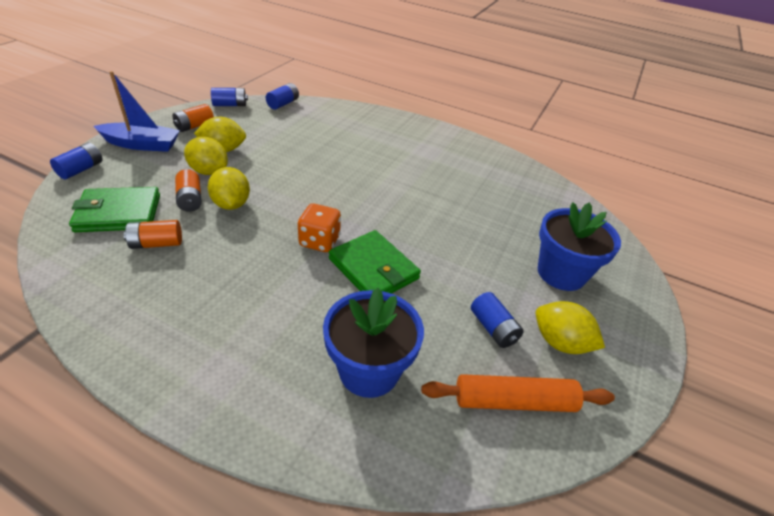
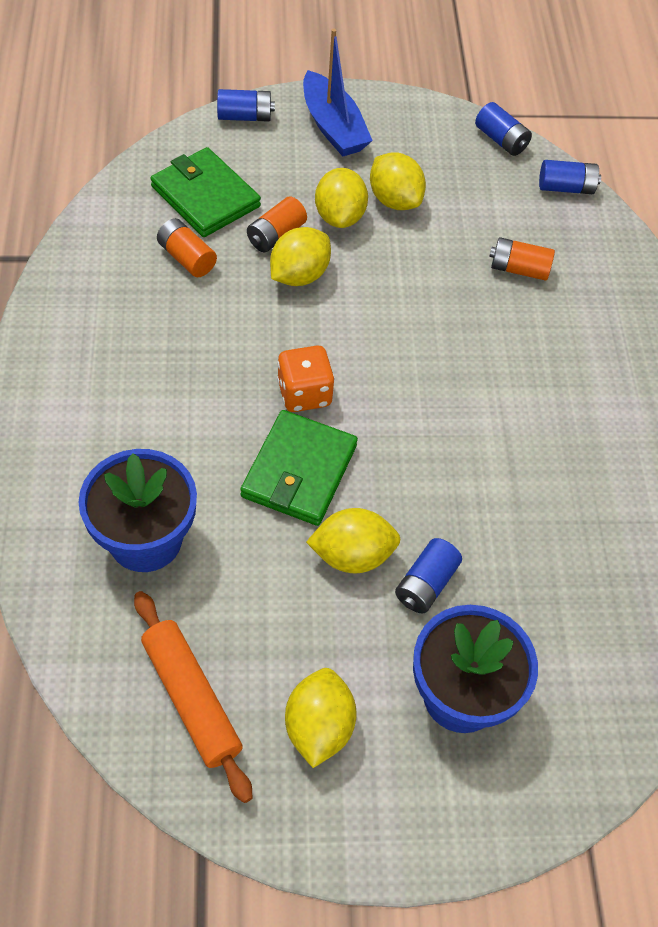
camera: 60 degrees right, 15 degrees up
orange battery [173,104,214,132] -> orange battery moved to [489,237,555,281]
blue battery [471,292,524,348] -> blue battery moved to [395,538,462,613]
none -> yellow lemon [306,508,401,573]

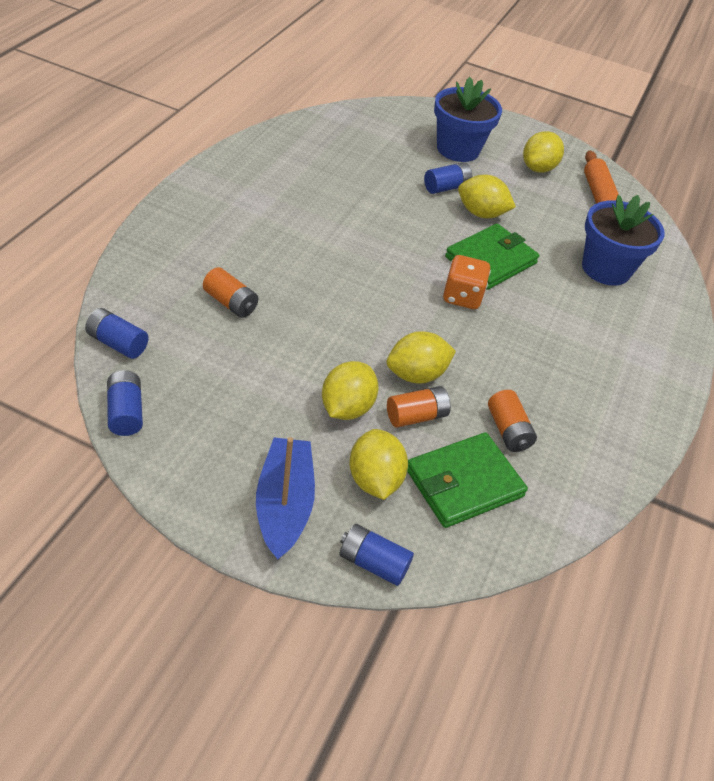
camera: 155 degrees left, 10 degrees down
green wallet [150,147,261,237] -> green wallet turned 75 degrees clockwise [407,432,528,528]
yellow lemon [370,153,426,210] -> yellow lemon moved to [349,429,408,500]

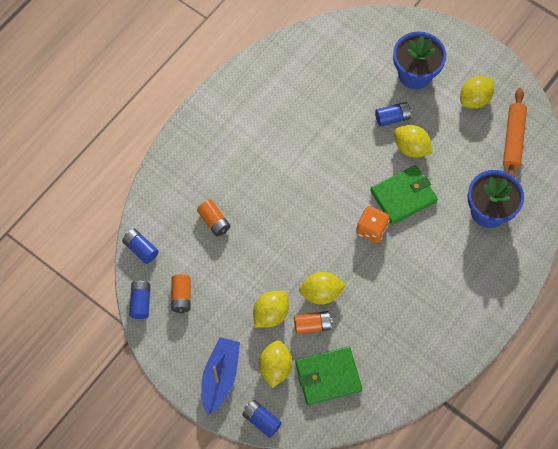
camera: 20 degrees right, 20 degrees up
orange battery [488,390,537,452] -> orange battery moved to [171,274,191,313]

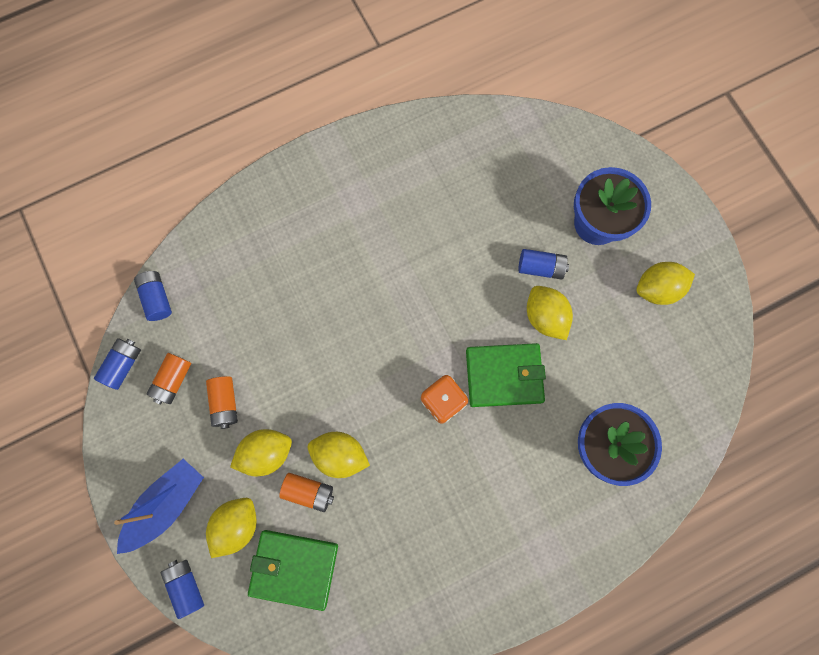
camera: 25 degrees right, 10 degrees up
orange battery [197,200,230,236] -> orange battery moved to [206,376,238,429]
orange rolling pin [503,88,527,177] -> none

